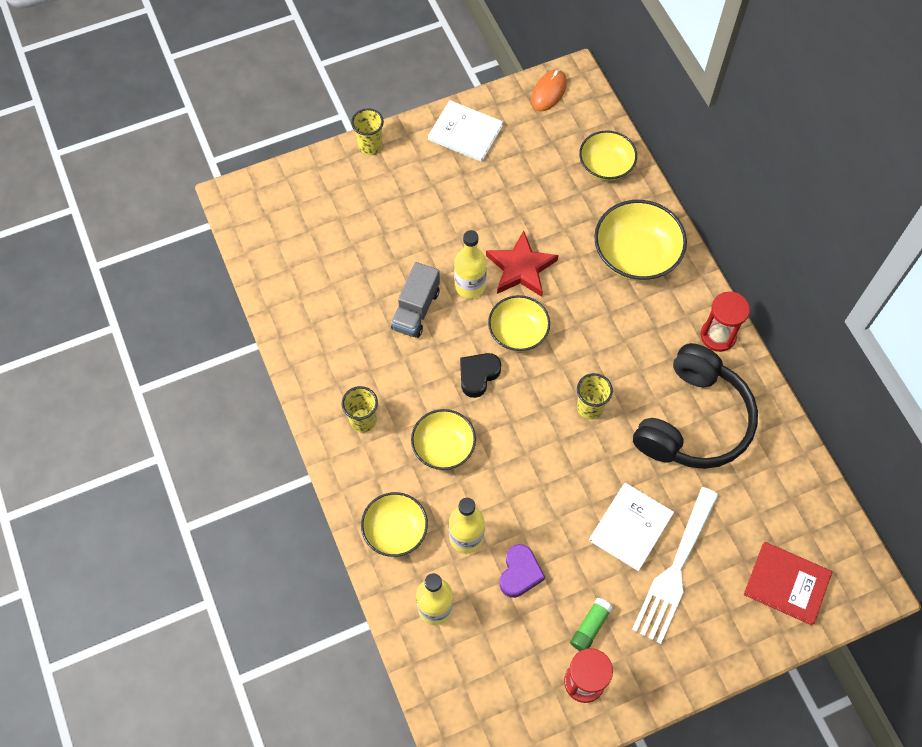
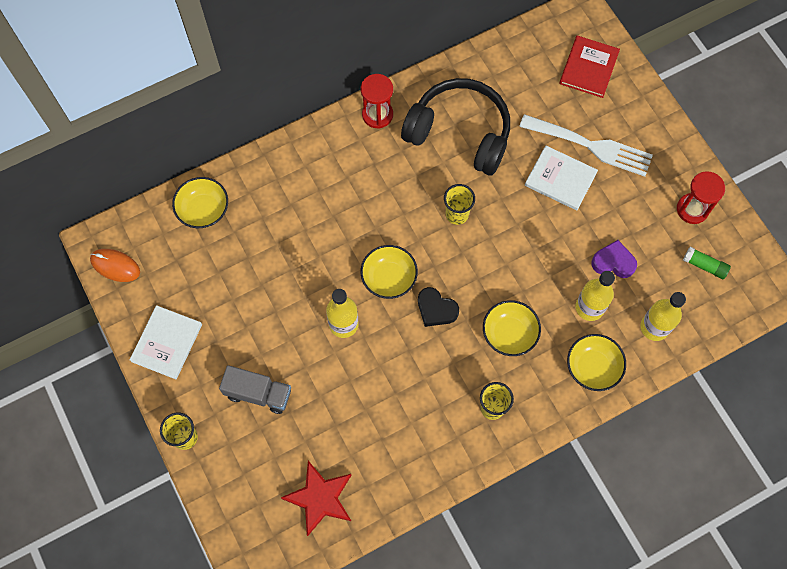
camera: 95 degrees left, 5 degrees up
grey truck [391,262,440,338] -> grey truck moved to [219,365,291,414]
red star [486,231,558,297] -> red star moved to [281,461,351,536]
green glue stick [570,598,613,651] -> green glue stick moved to [683,247,731,280]
yellow bowl [594,200,687,281] -> none

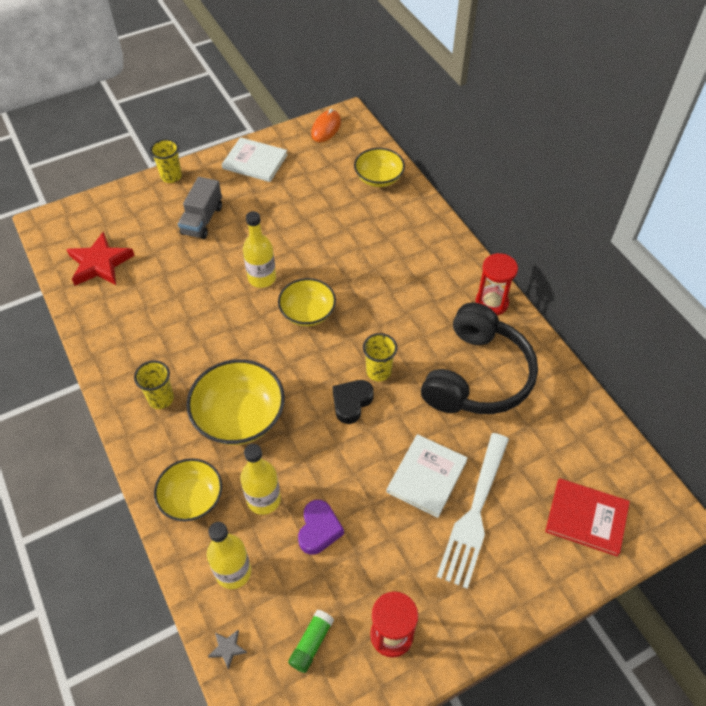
camera: 90 degrees right, 15 degrees down
black heart [418,287,459,327] -> black heart moved to [333,380,374,424]
yellow bowl [483,300,541,356] -> yellow bowl [186,359,285,445], size x1.52
none -> grey star [208,630,247,670]

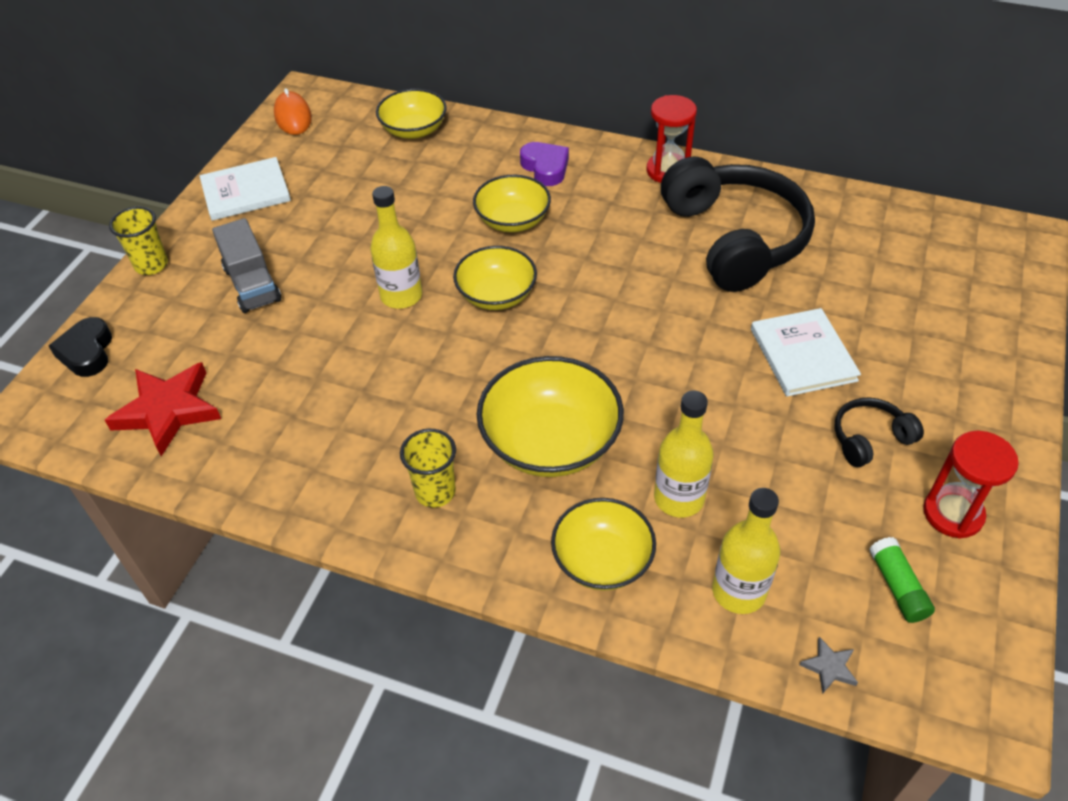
camera: 40 degrees left, 5 degrees down
purple heart [298,500,344,555] -> purple heart moved to [520,142,569,186]
black heart [333,380,374,424] -> black heart moved to [49,317,112,377]
yellow cup [363,333,397,381] -> none
white fork [437,433,509,589] -> none
red book [545,478,630,556] -> none
none -> yellow bowl [473,175,551,232]
none -> black headphones [835,397,924,467]

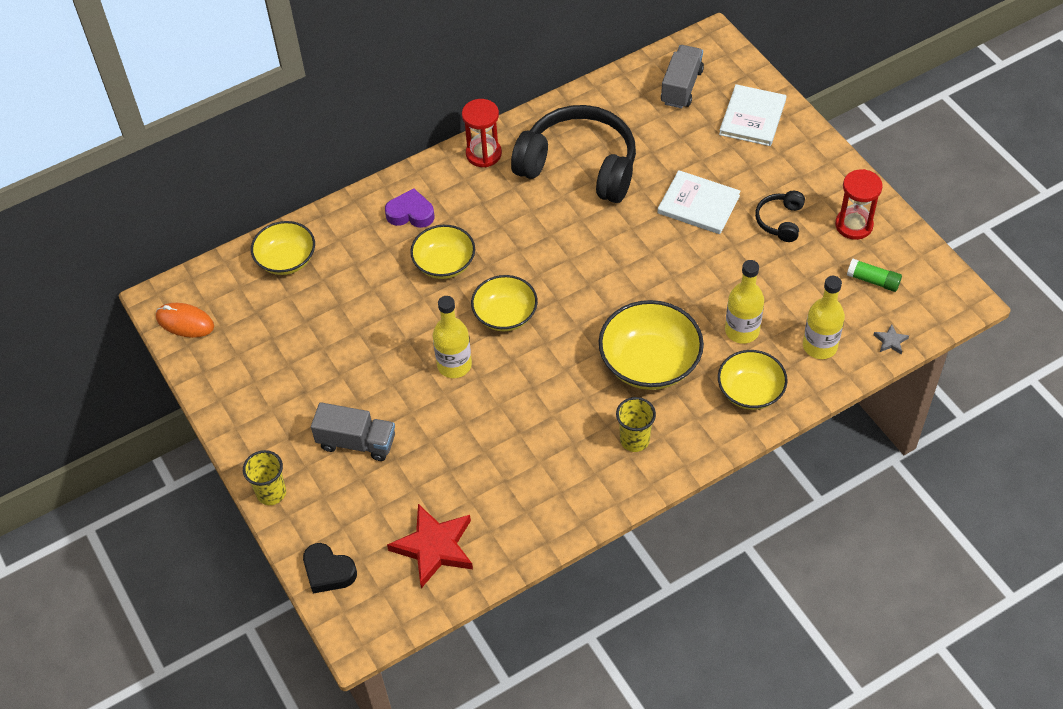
camera: 50 degrees left, 5 degrees up
white book [200,157,291,221] -> white book moved to [719,84,787,146]
none -> grey truck [661,45,704,108]

